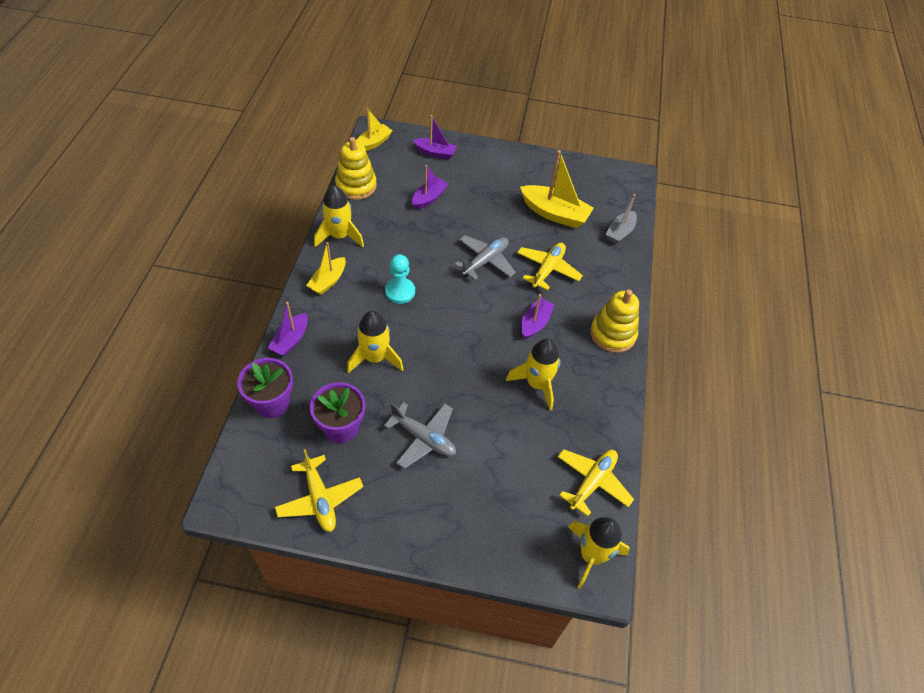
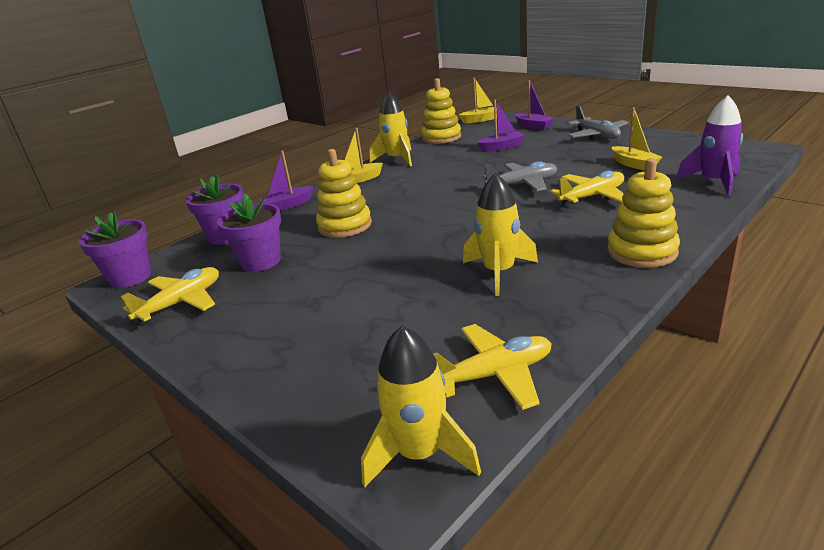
camera: 40 degrees right, 25 degrees down
yellow plane [275,449,363,532] -> yellow plane turned 150 degrees counterclockwise [120,267,219,324]
yellow rocket [347,311,404,373] -> yellow stacking toy [316,149,372,238]
grey plane [384,403,456,469] -> grey plane moved to [567,106,629,140]
turquoise pawn [385,254,415,304] -> none
yellow boat [520,150,594,228] -> yellow boat [612,108,662,171], size x0.62
purple boat [521,294,555,339] -> none
grey boat [606,194,637,244] -> purple rocket [676,95,743,196]
none -> purple flower pot [79,211,151,288]

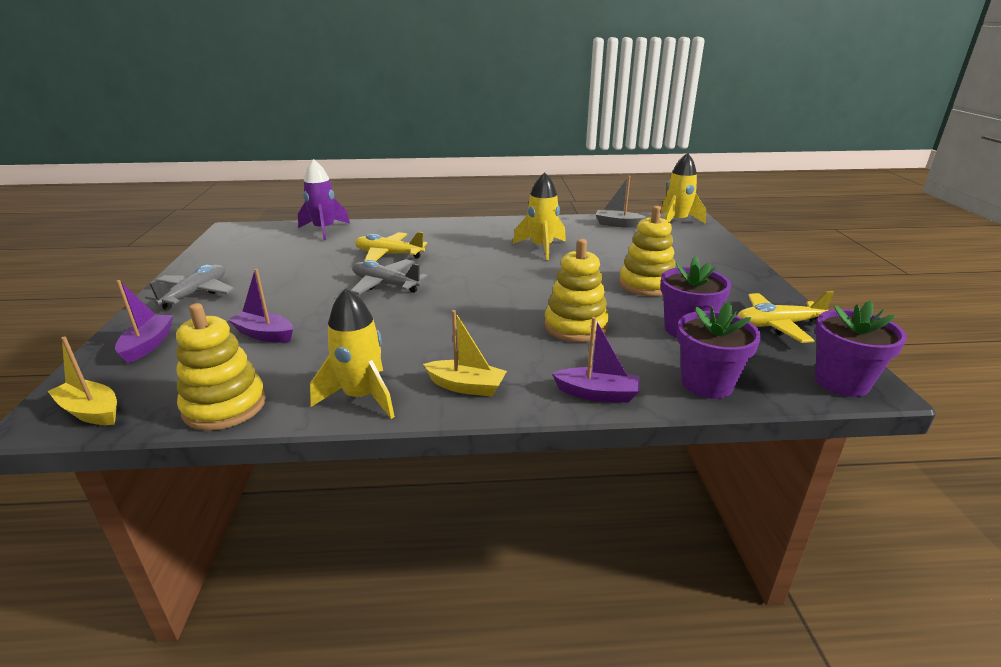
camera: 140 degrees left, 0 degrees up
yellow plane [433,324,552,410] -> grey boat [596,176,647,228]
yellow stacking toy [607,158,680,268] -> yellow stacking toy moved to [619,206,676,296]
yellow boat [612,108,662,171] -> none

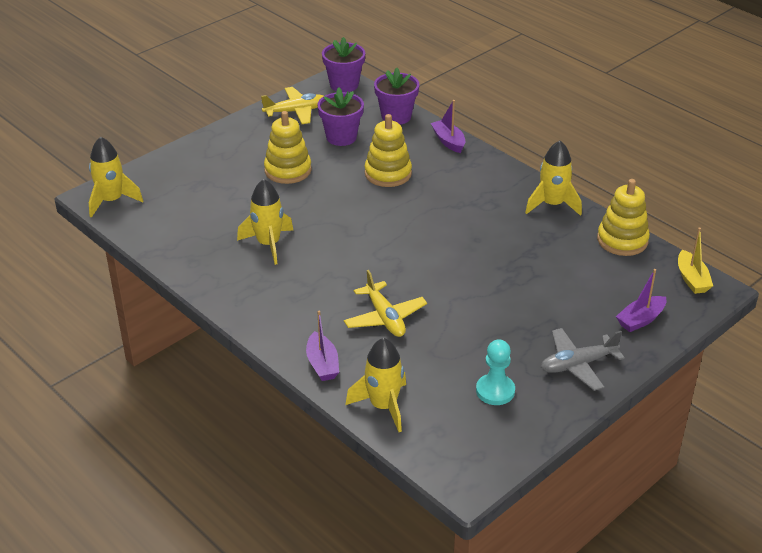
camera: 130 degrees left, 10 degrees up
purple boat [228,269,293,343] -> purple boat moved to [306,311,339,381]
purple rocket [298,159,350,240] -> yellow rocket [345,338,406,432]
grey plane [351,259,428,295] -> none
yellow boat [423,310,507,396] -> none
grey boat [596,176,647,228] -> none
yellow plane [737,291,834,343] -> yellow plane turned 60 degrees counterclockwise [261,87,323,124]
none -> turquoise pawn [476,339,515,405]

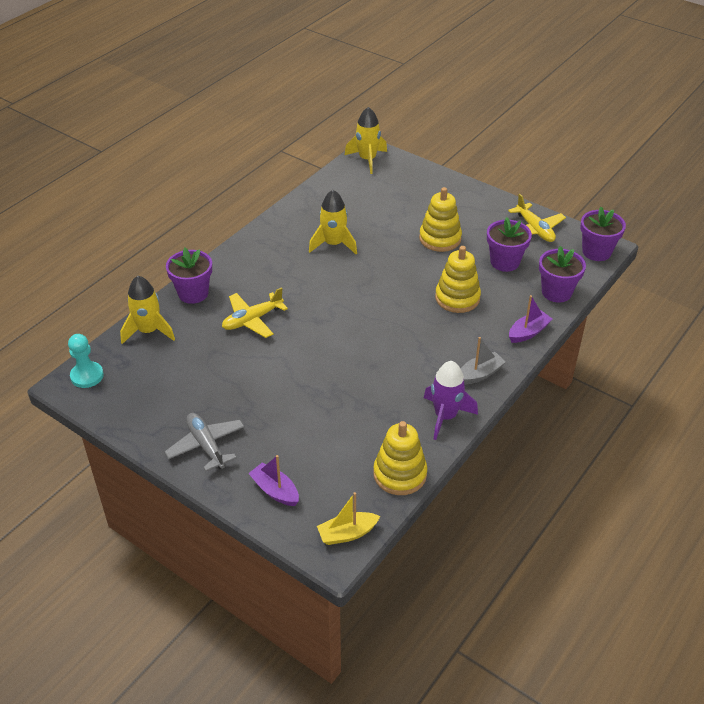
camera: 80 degrees right, 5 degrees up
purple boat [306,311,339,381] -> purple flower pot [166,248,212,304]
turquoise pawn [476,339,515,405] -> turquoise pawn moved to [68,334,104,388]
yellow rocket [525,141,582,216] -> purple rocket [424,361,478,440]
none -> grey boat [461,337,506,385]

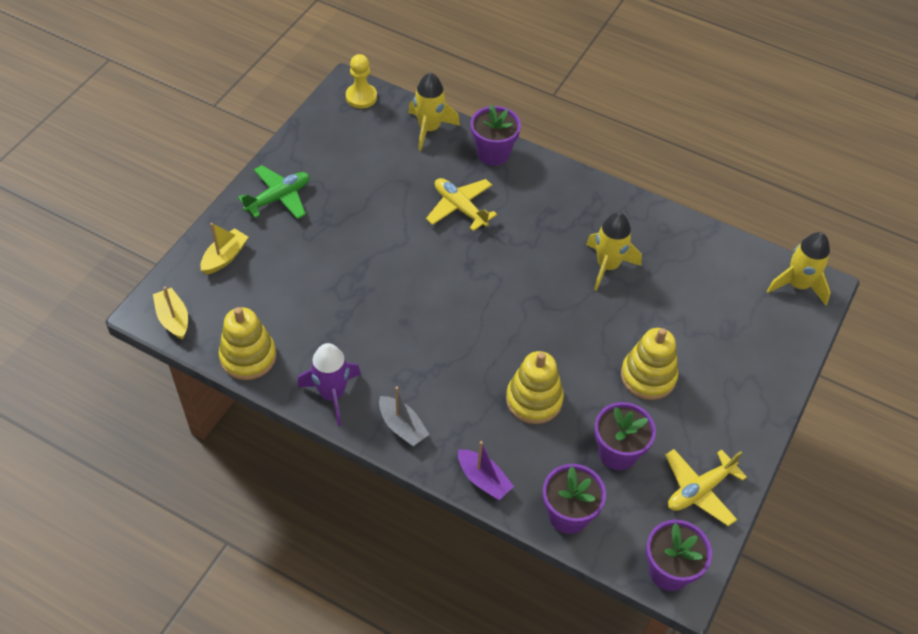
camera: 80 degrees right, 10 degrees up
turquoise pawn [68,334,104,388] -> yellow pawn [346,54,377,108]
grey plane [164,413,244,471] -> green plane [238,165,310,219]
purple boat [248,455,299,506] -> yellow boat [200,223,248,274]

